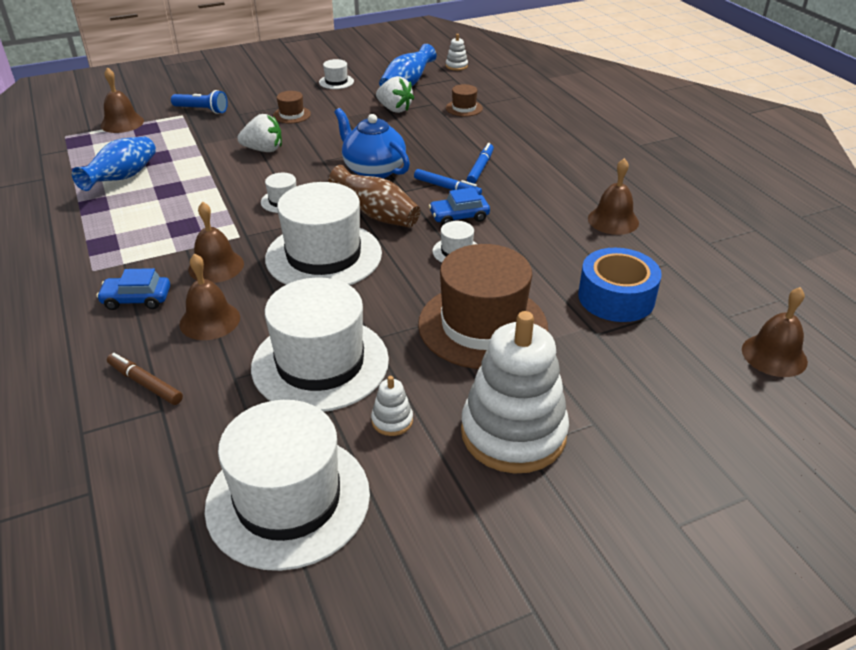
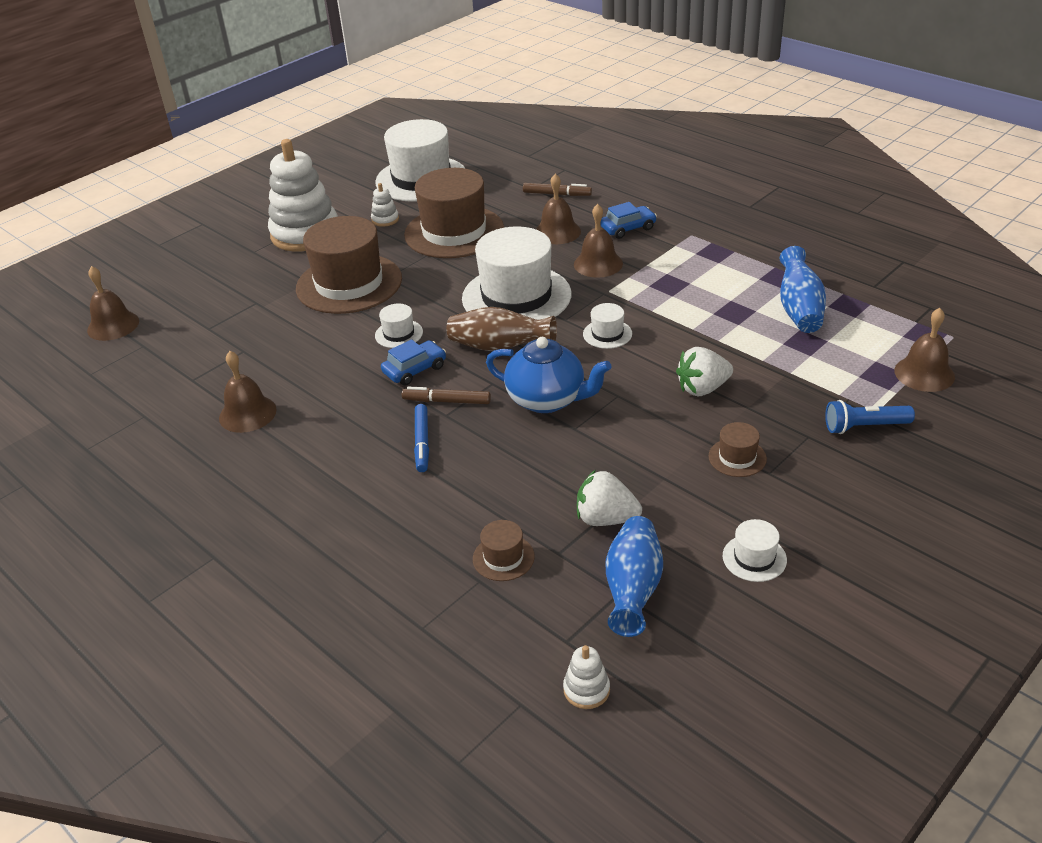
camera: 160 degrees right, 0 degrees up
white hat [251,277,389,412] -> brown hat [404,168,504,258]
blue marker [414,169,482,195] -> brown marker [402,386,491,404]
blue tape [578,248,662,322] -> none

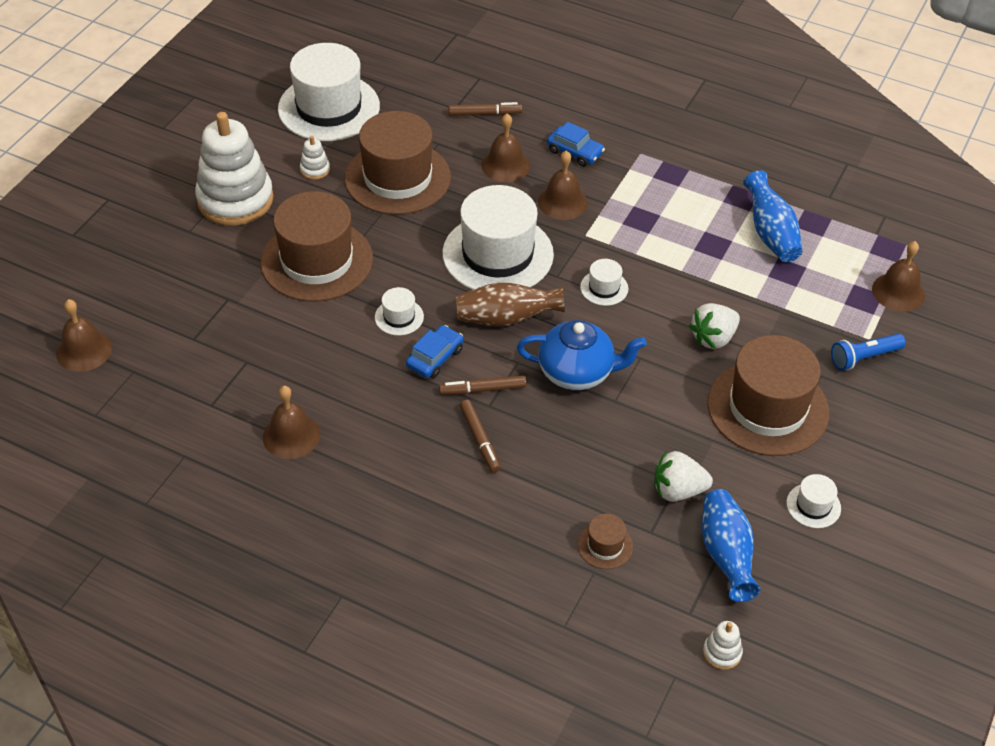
camera: 20 degrees left, 10 degrees up
blue marker [414,404,429,472] -> brown marker [460,400,501,473]
blue car [600,202,657,239] -> blue car turned 75 degrees clockwise [547,122,605,167]
brown hat [709,422,767,477] -> brown hat [707,335,829,456], size x2.35

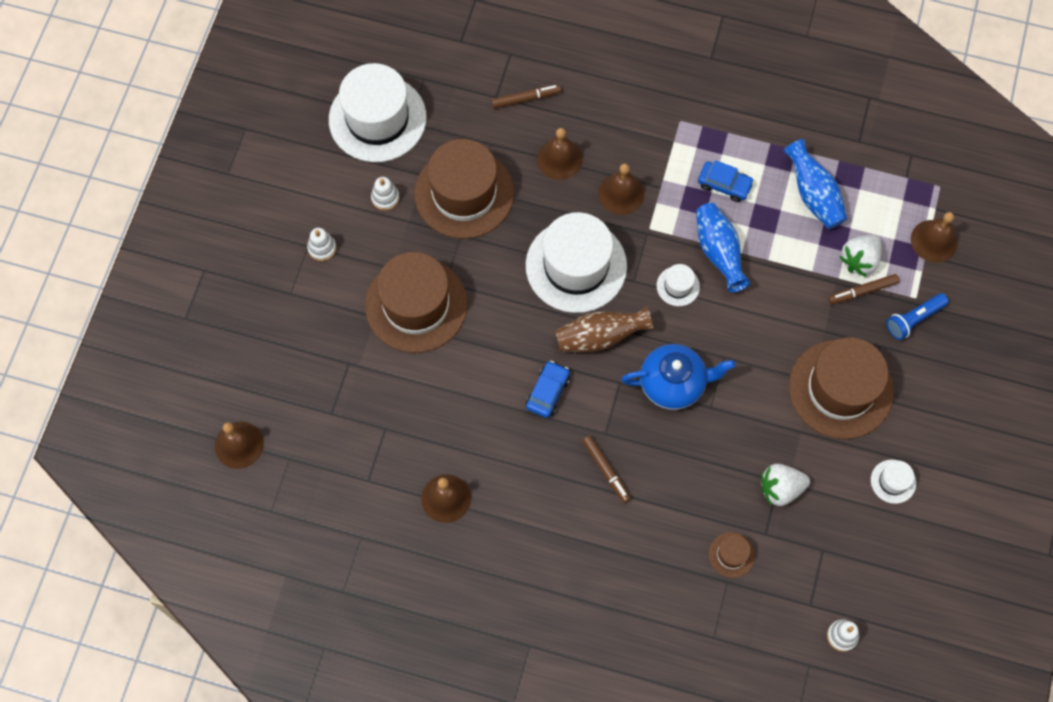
camera: 10 degrees left, 20 degrees up
white stacking toy [195,112,274,226] -> white stacking toy [307,228,336,261], size x0.40
white hat [375,287,424,336] -> none
brown marker [439,375,526,395] -> brown marker moved to [828,274,899,305]
blue car [547,122,605,167] -> blue car moved to [698,160,754,202]
white strawberry [689,303,740,349] -> white strawberry moved to [839,235,882,277]
blue vase [702,489,760,602] -> blue vase moved to [696,203,750,293]

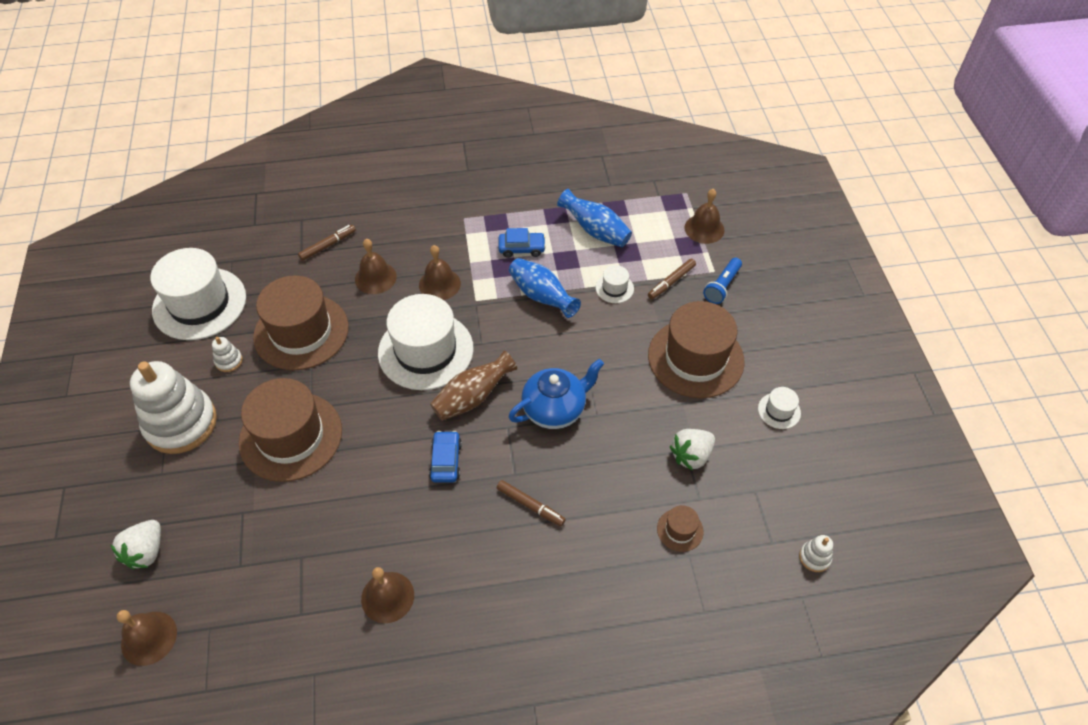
camera: 25 degrees left, 15 degrees down
white stacking toy [307,228,336,261] -> white stacking toy [130,361,217,454], size x2.49
white hat [657,264,700,306] -> white hat moved to [596,265,634,303]
white strawberry [839,235,882,277] -> white strawberry moved to [110,520,161,569]

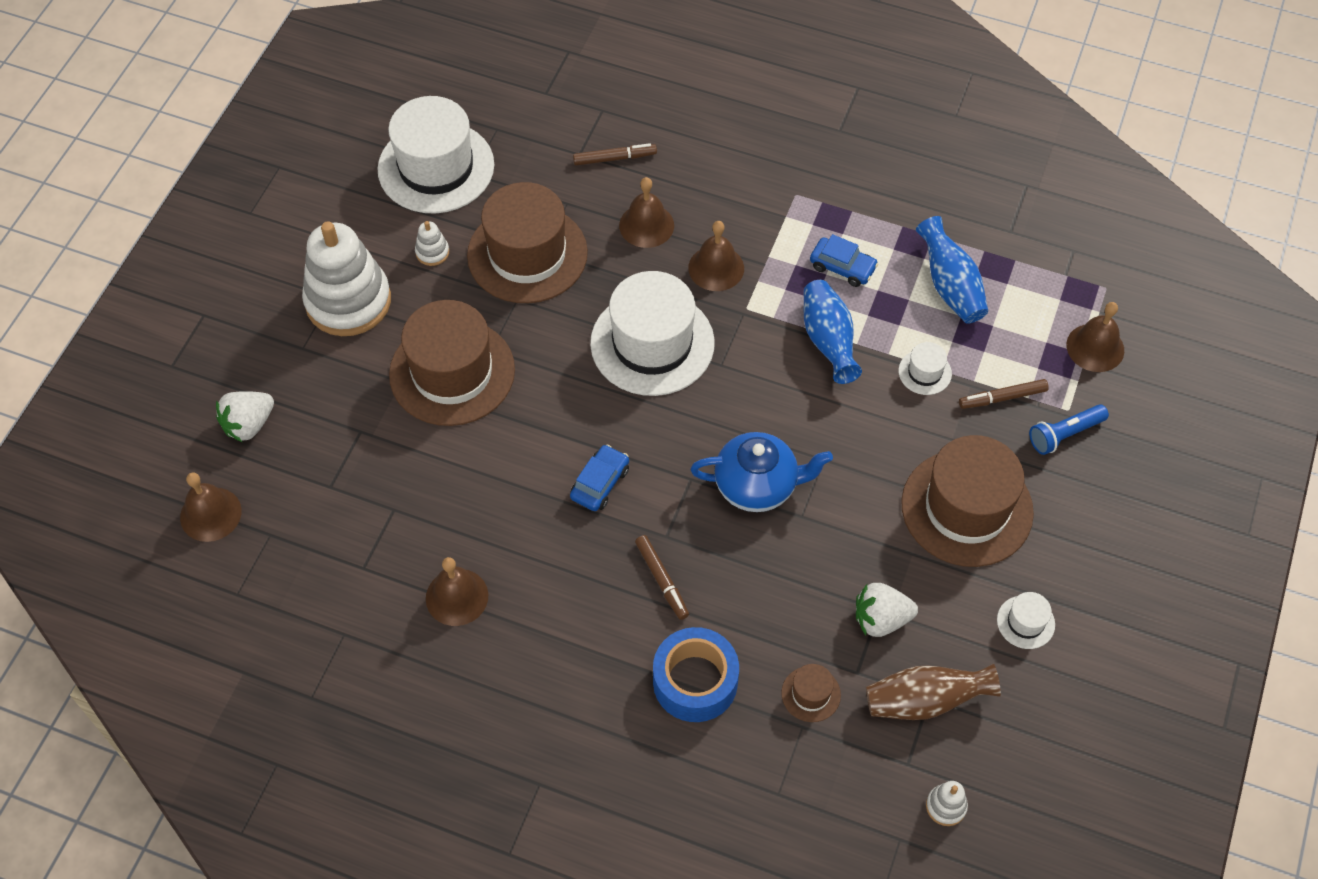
camera: 30 degrees right, 5 degrees up
brown vase [430,351,517,421] -> brown vase moved to [866,664,1001,720]
none -> blue tape [653,627,739,722]

